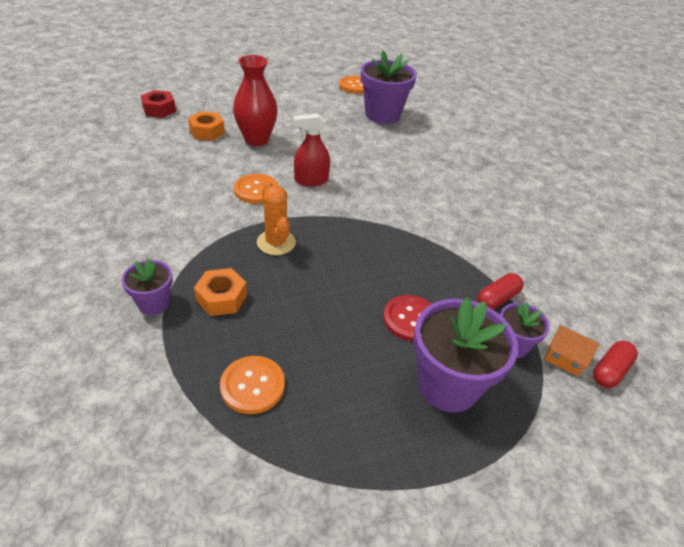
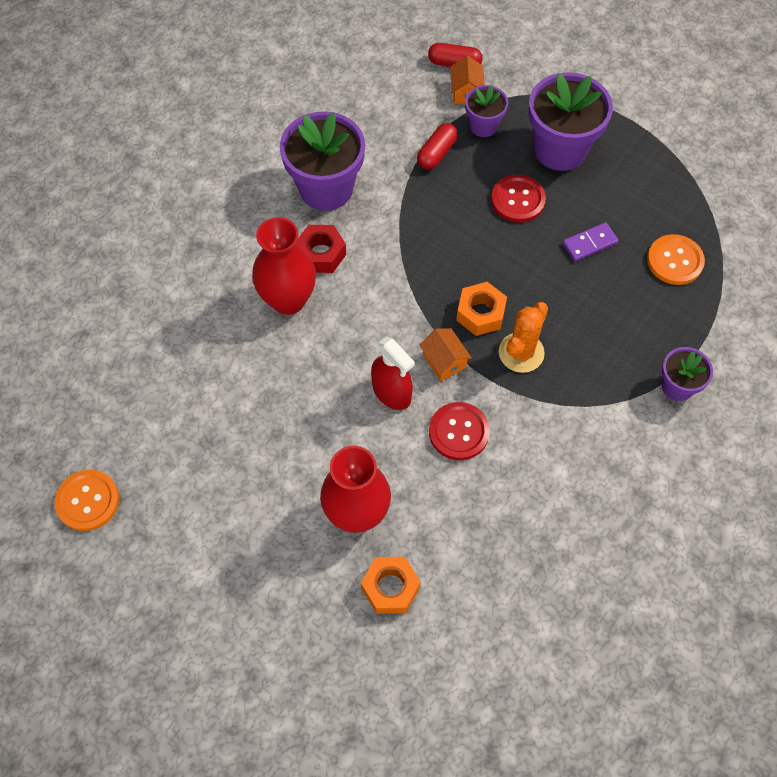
camera: 120 degrees left, 20 degrees up
red nut [141,90,176,118] -> red nut moved to [296,225,346,273]
orange nut [194,268,247,316] -> orange nut moved to [456,282,507,336]
orange button [234,174,279,204] -> red button [429,402,490,460]
purple flower pot [361,51,417,124] -> purple flower pot moved to [280,111,365,211]
red capsule [478,273,523,310] -> red capsule turned 75 degrees counterclockwise [417,123,458,169]
none -> red vase [252,217,316,315]
none -> orange house [419,328,472,381]
none -> purple domino [562,222,619,261]

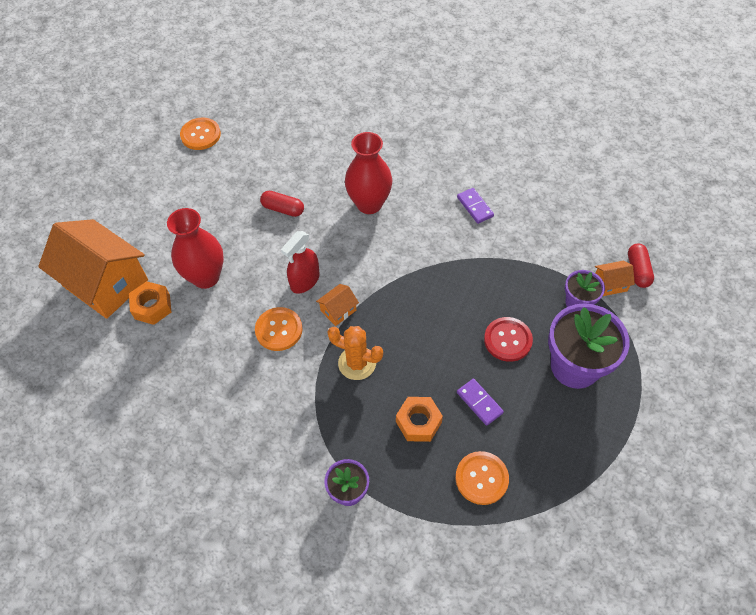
camera: 80 degrees right, 5 degrees down
purple flower pot [280,111,365,211] -> purple domino [457,188,494,224]
red nut [296,225,346,273] -> none
red capsule [417,123,458,169] -> red capsule moved to [260,191,304,217]
red button [429,402,490,460] -> orange button [255,307,303,351]
orange nut [456,282,507,336] -> orange nut moved to [396,397,443,442]
none -> orange house [38,219,148,319]

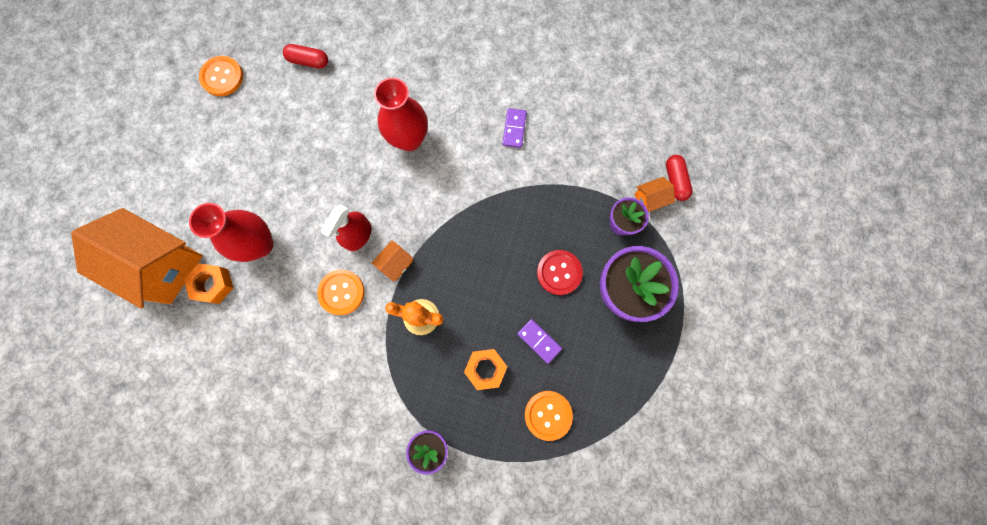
camera: 10 degrees left, 20 degrees up
red capsule [260,191,304,217] -> red capsule moved to [283,44,328,69]
purple domino [457,188,494,224] -> purple domino turned 45 degrees clockwise [502,108,527,148]

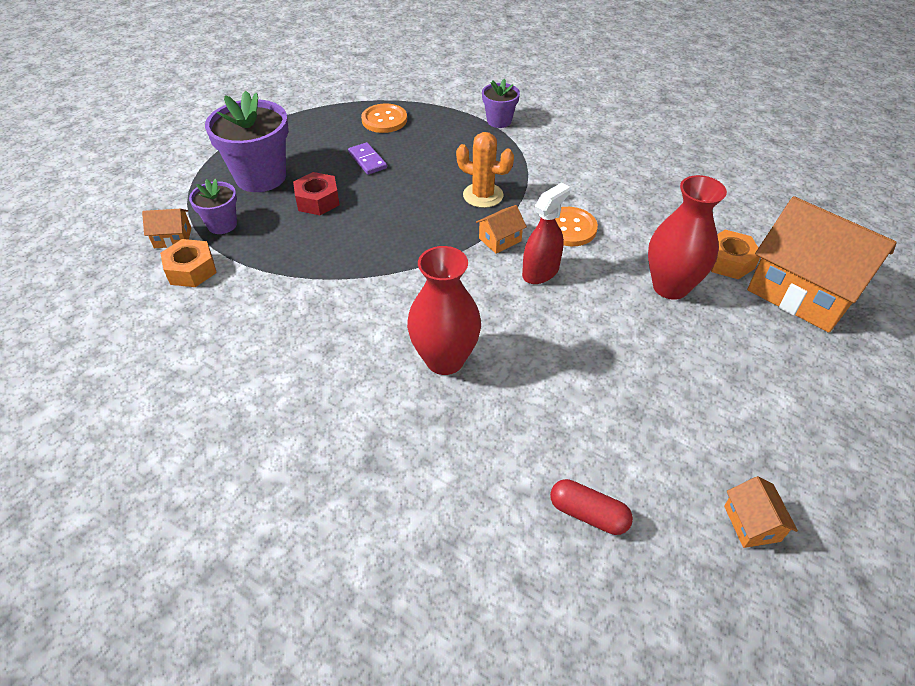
camera: 165 degrees left, 30 degrees down
orange button [199,56,243,96] -> orange house [724,476,798,548]
orange nut [464,349,507,390] -> orange nut moved to [160,239,217,287]
purple domino [502,108,527,148] -> none
red button [537,250,583,295] -> red nut [293,172,340,215]
red capsule [666,155,693,201] -> none

